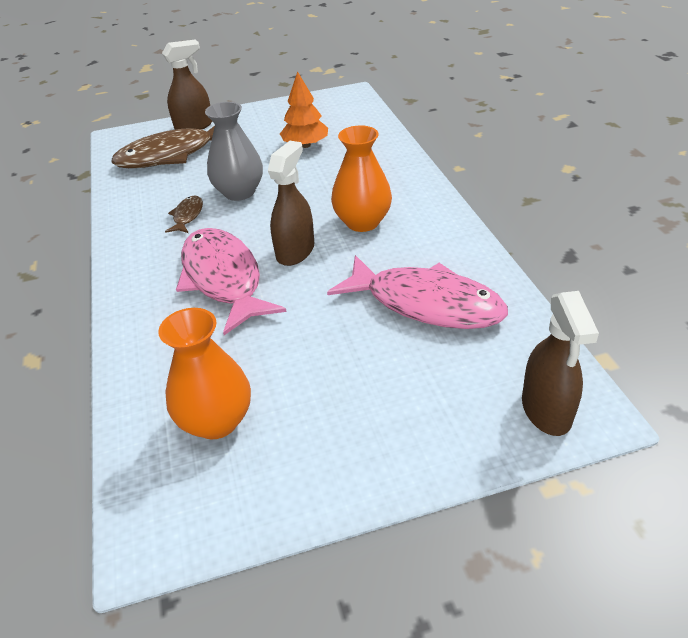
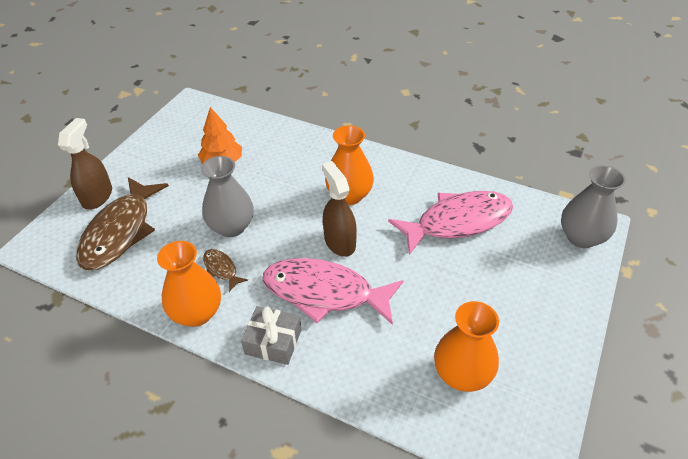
camera: 50 degrees left, 5 degrees up
brown spray bottle [522,291,599,436] -> grey vase [561,165,626,248]
none -> orange vase [157,241,221,327]
none -> grey gift [241,306,302,365]

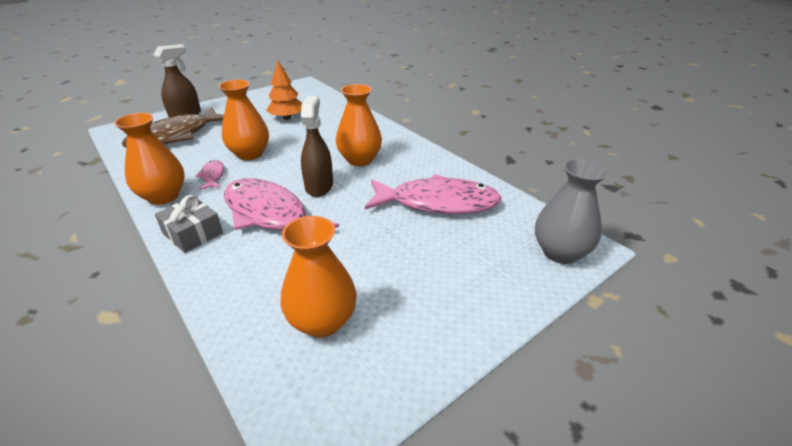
camera: 25 degrees right, 10 degrees down
grey vase [201,156,254,237] -> orange vase [218,79,269,160]
brown fish [203,249,248,292] -> pink fish [195,160,224,190]

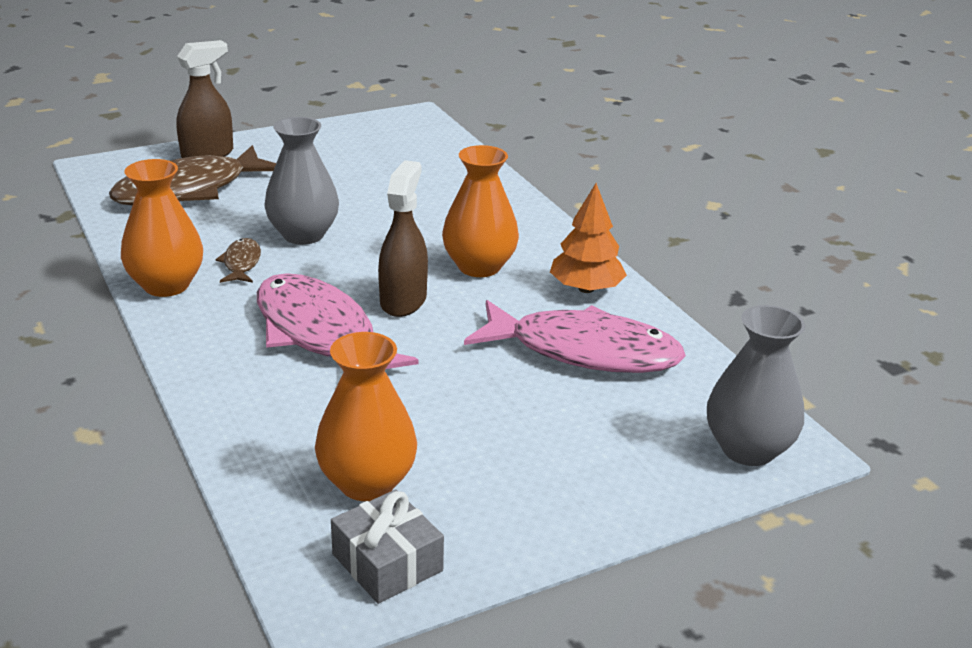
camera: 10 degrees right, 5 degrees down
grey gift [155,195,223,253] -> grey gift moved to [331,490,444,604]
pink fish [195,160,224,190] -> brown fish [215,238,261,283]
orange vase [218,79,269,160] -> grey vase [264,117,339,245]
orange tree [266,60,302,120] -> orange tree moved to [550,183,627,293]

